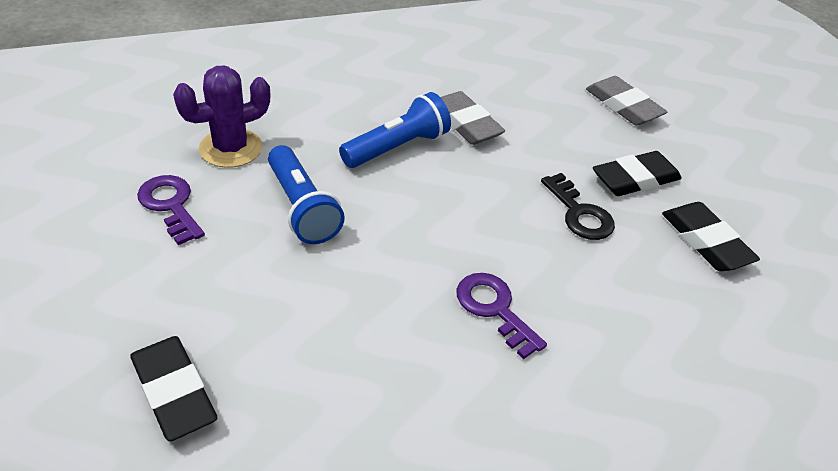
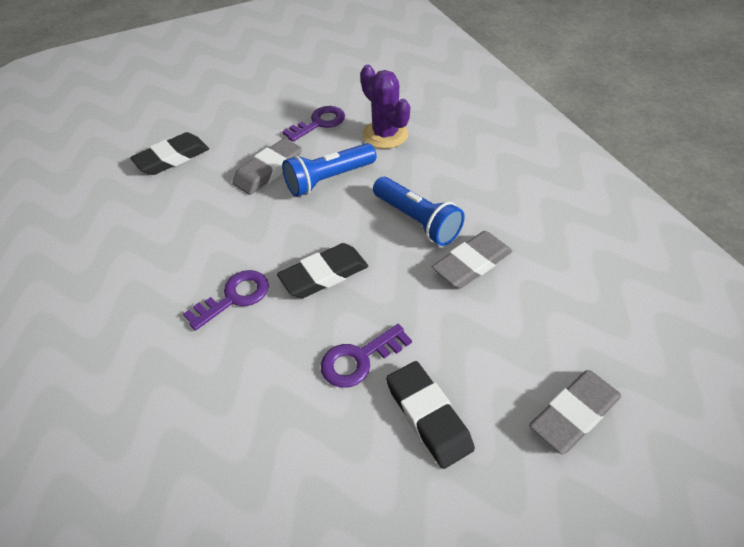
camera: 90 degrees right, 5 degrees up
black key [541,173,615,240] -> purple key [321,324,412,388]
black eraser [662,202,760,271] -> black eraser moved to [277,243,368,298]
none -> grey eraser [232,138,302,195]

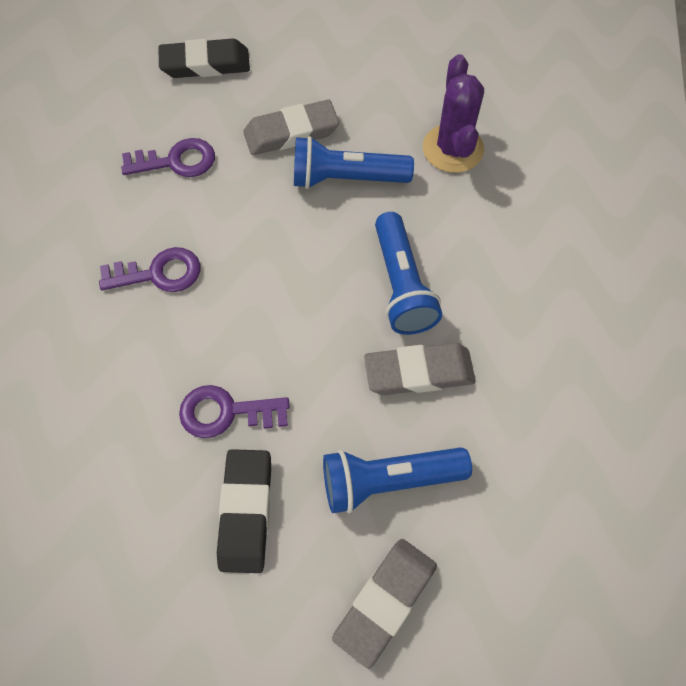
camera: 30 degrees right, 15 degrees up
black eraser [277,243,368,298] -> none
purple key [282,106,345,142] -> purple key moved to [121,138,215,177]
grey eraser [529,370,621,454] -> grey eraser turned 45 degrees counterclockwise [332,539,437,669]
none -> blue flashlight [323,447,472,513]

